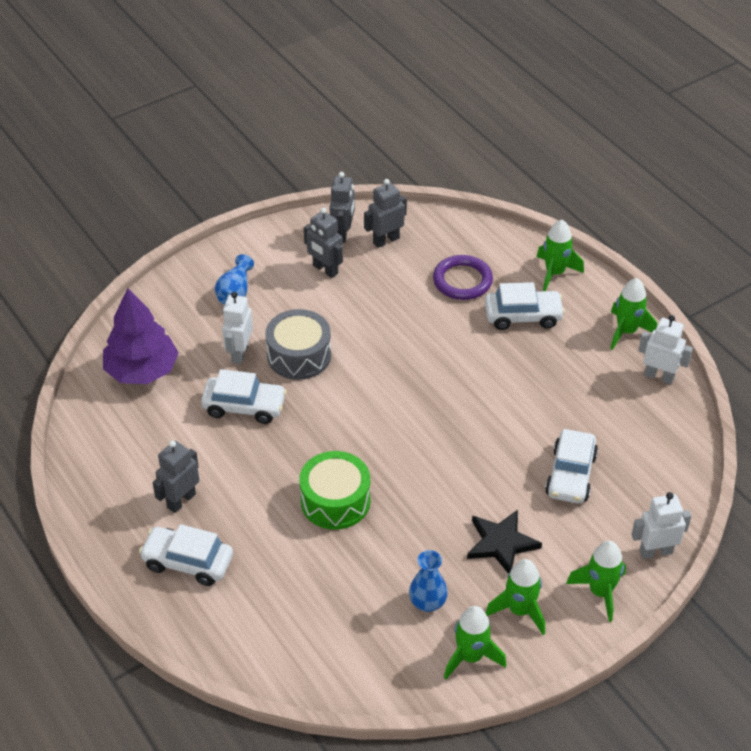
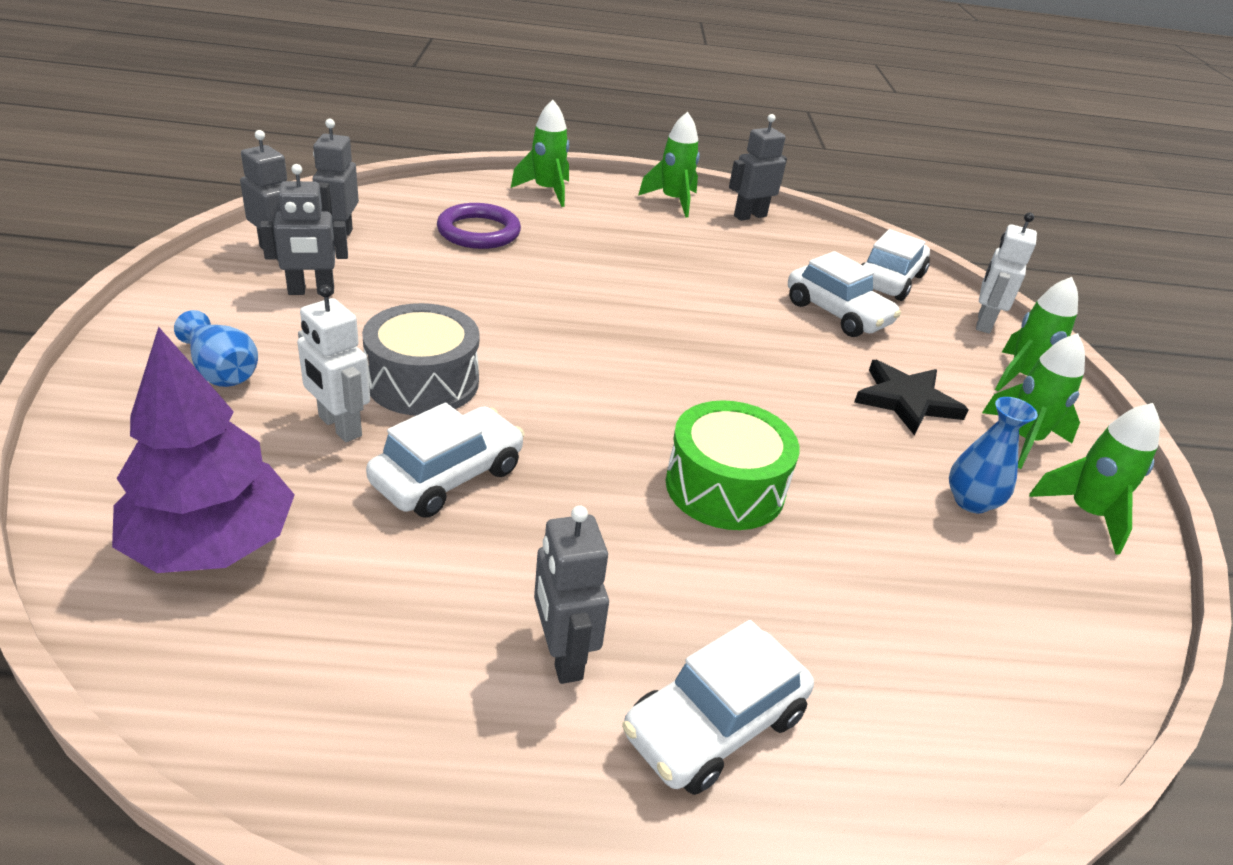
camera: 60 degrees left, 10 degrees down
white car [485,282,565,330] -> white car moved to [861,229,930,301]
white robot [638,315,693,384] -> grey robot [729,114,787,221]

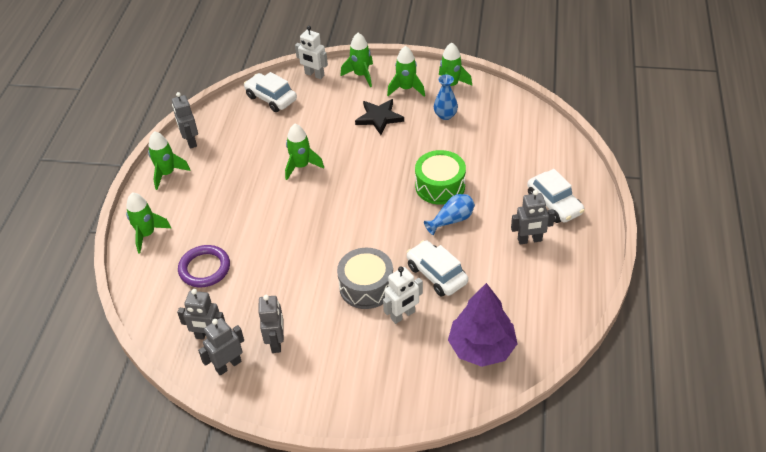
camera: 75 degrees left, 10 degrees up
blue vase [174,310,258,387] -> blue vase moved to [424,194,475,235]
white car [788,251,901,337] -> none
none -> green rocket [285,124,324,180]

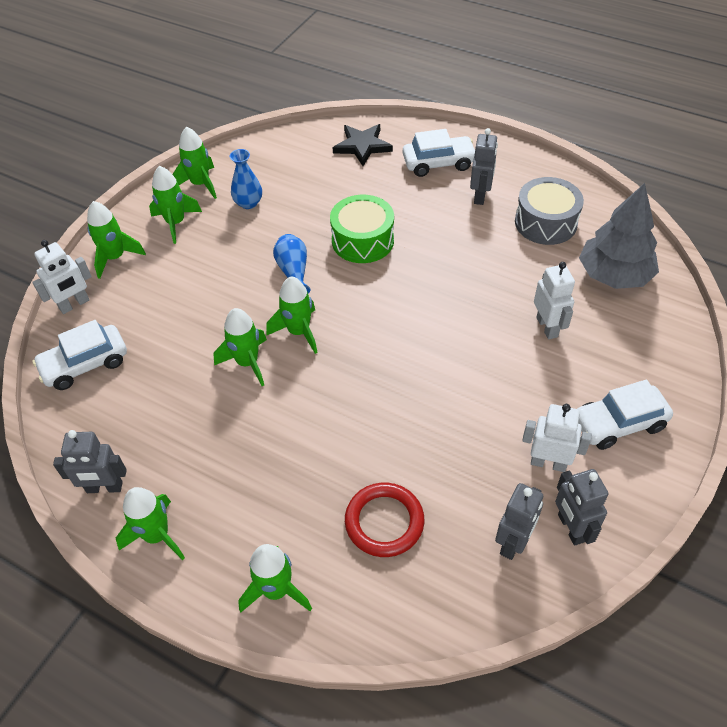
camera: 70 degrees left, 5 degrees up
purple ring [178,245,230,287] -> red ring [345,483,425,557]
grey robot [259,295,284,353] -> white robot [522,404,592,472]
grey drum [337,248,393,309] -> grey drum moved to [515,177,584,245]
black star [355,99,404,135] -> black star moved to [333,124,393,166]
white car [406,240,468,297] -> white car moved to [577,380,673,450]
blue vase [424,194,475,235] -> blue vase moved to [273,234,310,293]
purple tree [448,283,517,367] -> grey tree [579,183,659,289]
none -> green rocket [266,277,318,354]

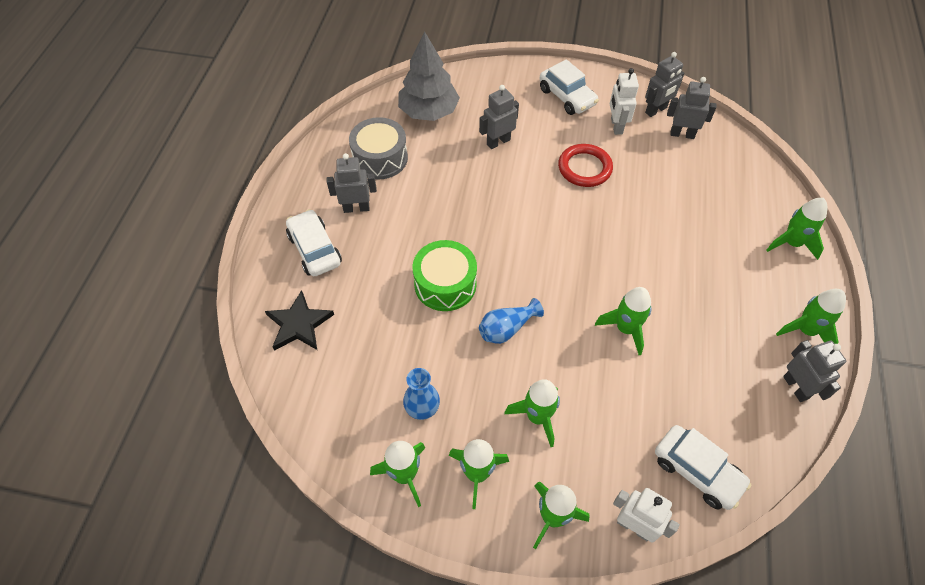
camera: 110 degrees left, 5 degrees up
green rocket [266,277,318,354] -> green rocket moved to [504,379,560,447]
red ring [345,483,425,557] -> red ring moved to [558,144,613,187]
white robot [534,262,575,339] -> grey robot [479,85,519,149]

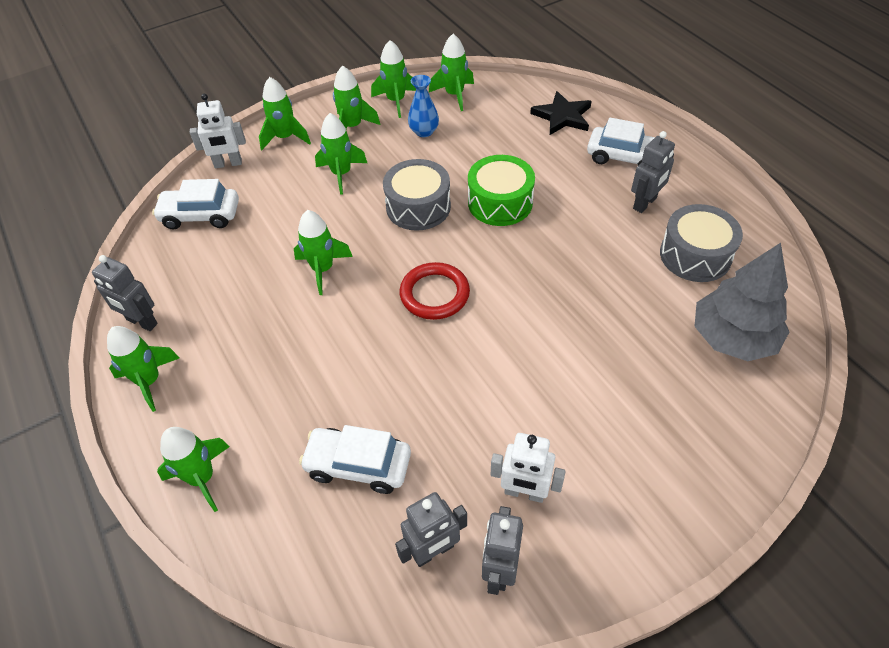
camera: 140 degrees right, 5 degrees down
grey robot [479,85,519,149] -> none
blue vase [479,298,544,344] -> grey drum [383,159,451,231]
white car [540,59,599,115] -> white car moved to [299,425,411,494]
red ring [558,144,613,187] -> red ring moved to [399,262,470,320]
white robot [610,68,639,135] -> white robot turned 150 degrees clockwise [491,433,566,503]
none -> green rocket [429,34,474,111]

